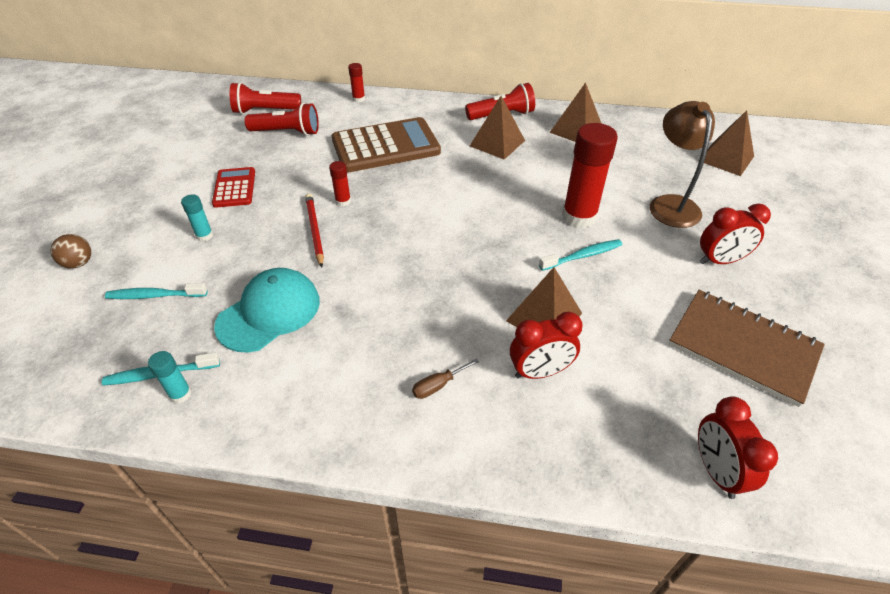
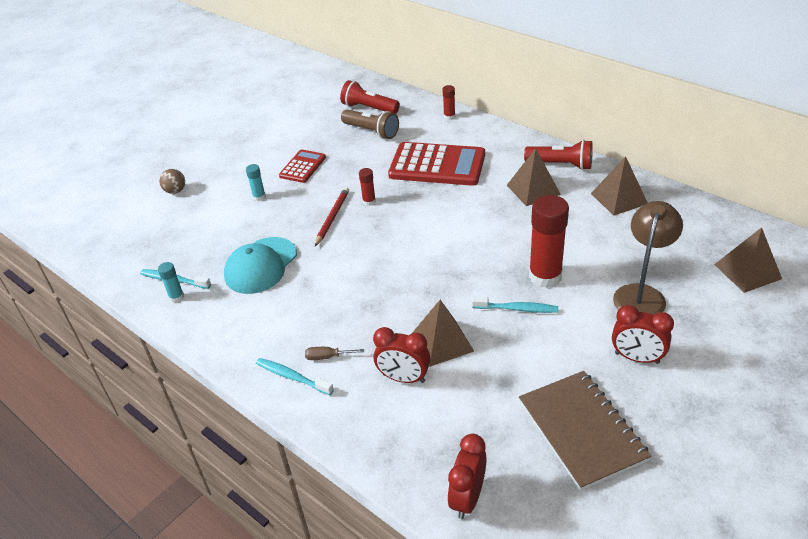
camera: 35 degrees right, 5 degrees down
turquoise toothbrush [105,283,208,299] -> turquoise toothbrush moved to [256,358,334,395]
turquoise cap [214,268,320,352] -> turquoise cap turned 135 degrees clockwise [224,237,297,294]
red flashlight [244,103,319,136] -> brown flashlight [341,110,399,139]
brown calculator [332,117,441,172] -> red calculator [388,142,485,186]

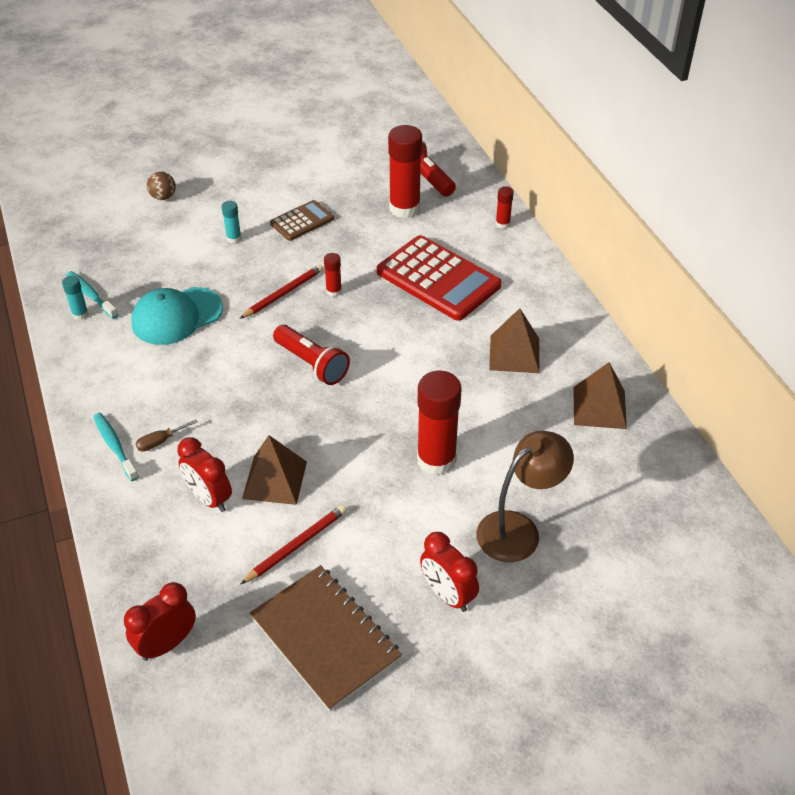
camera: 25 degrees right, 5 degrees up
red calculator [279,149,326,183] -> brown calculator [270,200,334,241]
brown screwdriver [305,347,364,360] -> brown screwdriver turned 60 degrees counterclockwise [135,419,198,452]
brown flashlight [341,110,399,139] -> red glue stick [388,125,422,218]
turquoise toothbrush [472,296,558,313] -> none
brown notebook [519,371,651,491] -> brown notebook turned 45 degrees counterclockwise [250,565,402,711]
red flashlight [524,140,593,170] -> red flashlight moved to [273,325,350,385]
brown pyramid [714,227,782,293] -> none
none -> red pencil [241,505,347,584]

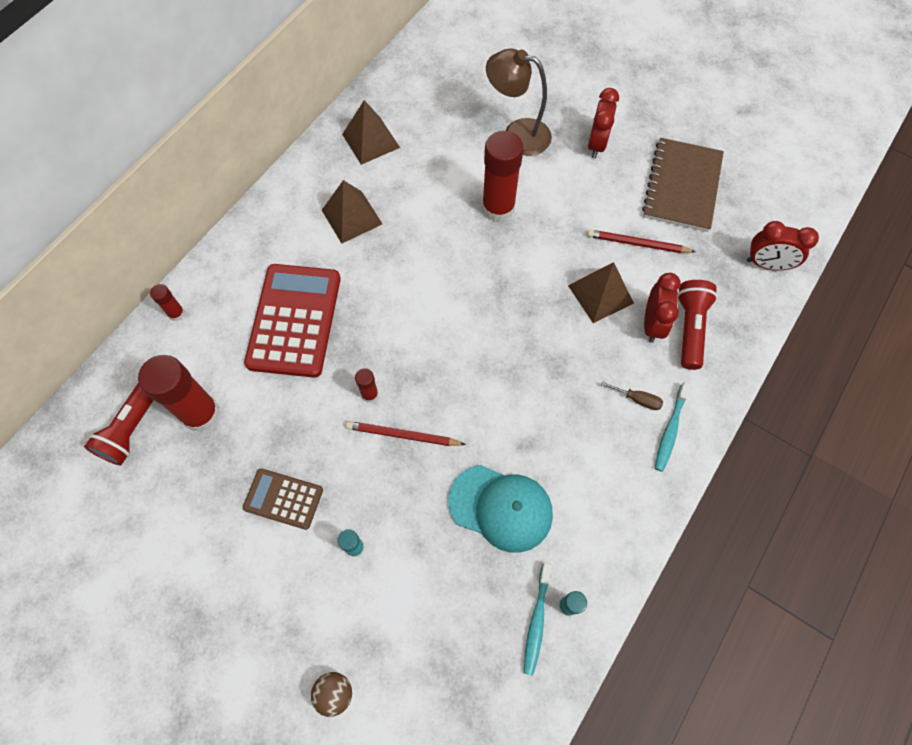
camera: 125 degrees left, 20 degrees up
red flashlight [273,325,350,385] -> red flashlight moved to [678,280,718,370]

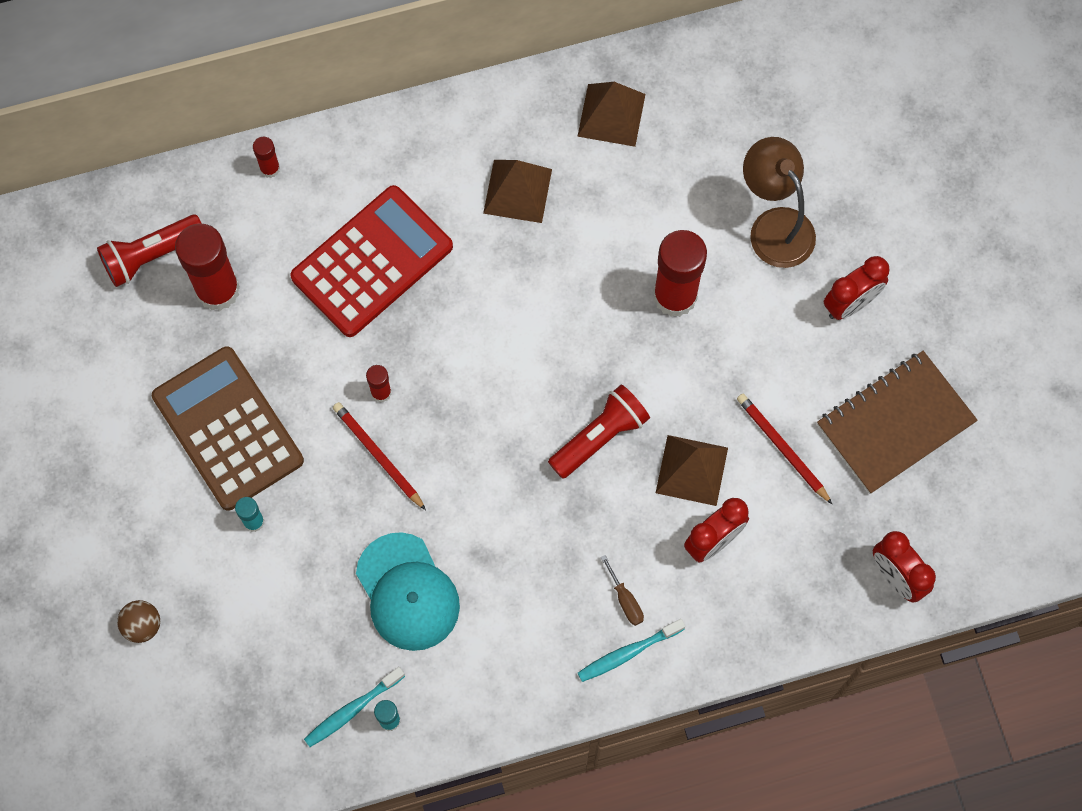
camera: 40 degrees right, 5 degrees up
brown calculator [243,468,323,530] -> brown calculator [152,346,304,511], size x1.86
red flashlight [678,280,718,370] -> red flashlight moved to [548,384,650,479]

